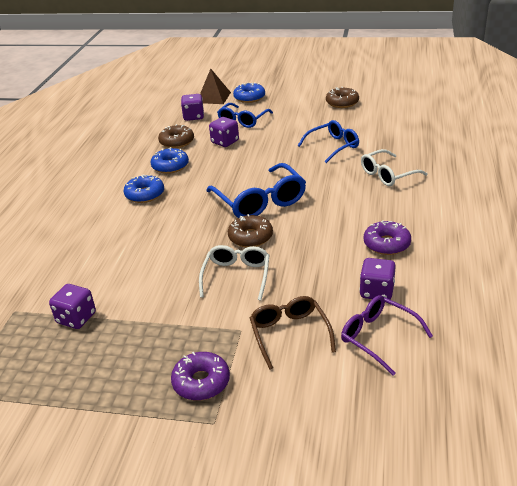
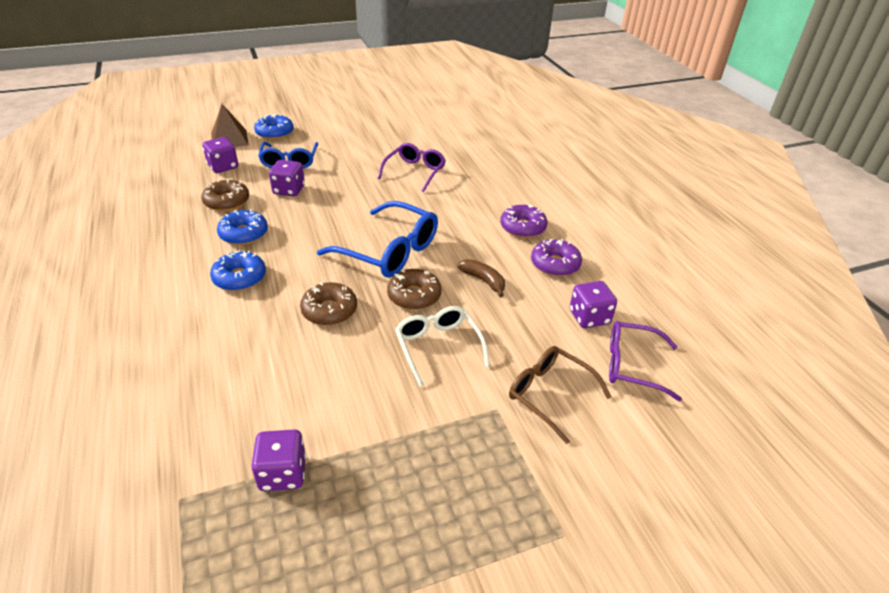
camera: 35 degrees left, 5 degrees up
purple donut [171,352,230,401] -> purple donut moved to [500,205,547,238]
blue glasses [298,120,359,163] -> purple glasses [378,143,446,192]
brown donut [326,87,359,108] -> brown donut moved to [300,282,357,326]
white glasses [361,149,428,186] -> none
none -> brown banana [458,259,505,297]

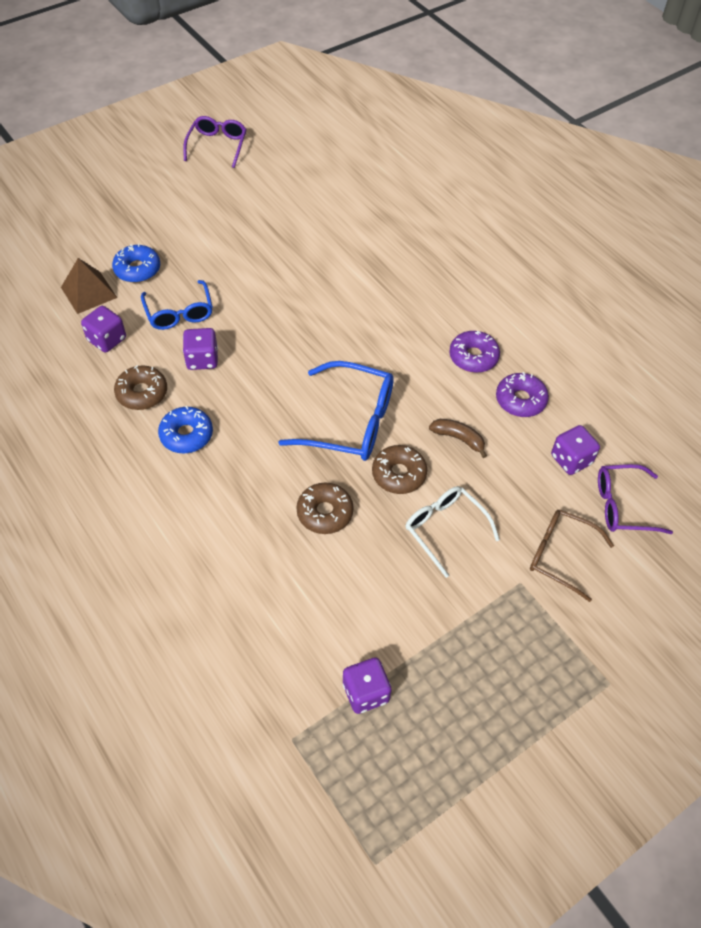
camera: 15 degrees left, 15 degrees up
blue donut [210,251,266,291] -> none
purple glasses [378,143,446,192] -> purple glasses moved to [183,116,247,168]

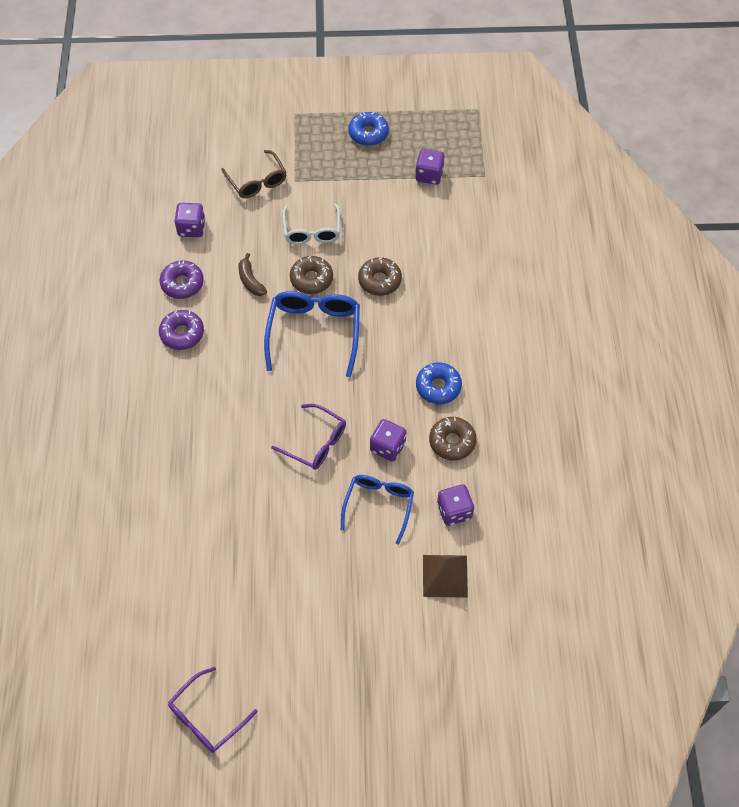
camera: 145 degrees left, 5 degrees up
blue donut [112,244,160,283] -> blue donut moved to [348,112,389,146]
blue glasses [278,361,394,461] -> blue glasses turned 45 degrees clockwise [264,291,360,377]
purple glasses [598,464,673,534] -> purple glasses moved to [271,404,346,470]

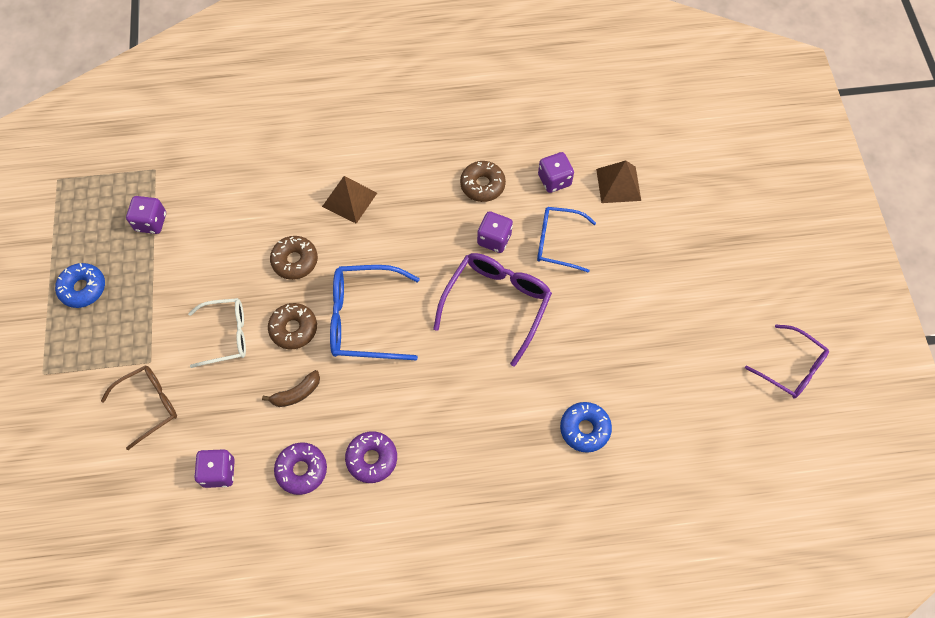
camera: 95 degrees left, 5 degrees up
purple glasses [271,404,346,470] -> purple glasses [433,253,552,367], size x1.50
blue donut [416,362,462,404] -> blue donut moved to [560,402,612,453]
none -> brown pyramid [322,176,377,224]

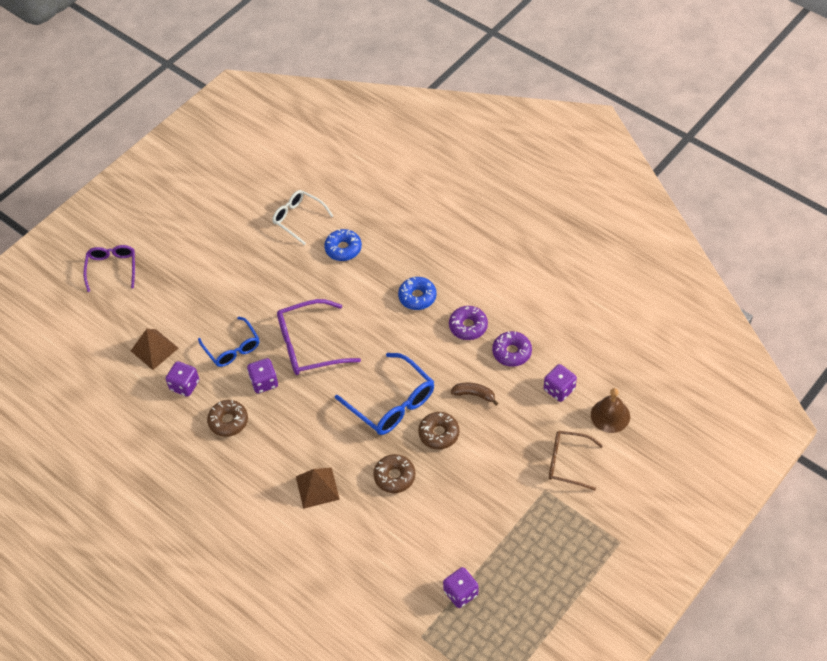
camera: 130 degrees left, 10 degrees down
blue donut [55,263,105,308] -> blue donut moved to [398,277,437,310]
white glasses [188,298,246,368] -> white glasses moved to [272,190,333,245]
purple glasses [745,324,829,399] -> purple glasses moved to [84,245,135,292]
none -> brown bell [591,388,630,433]

